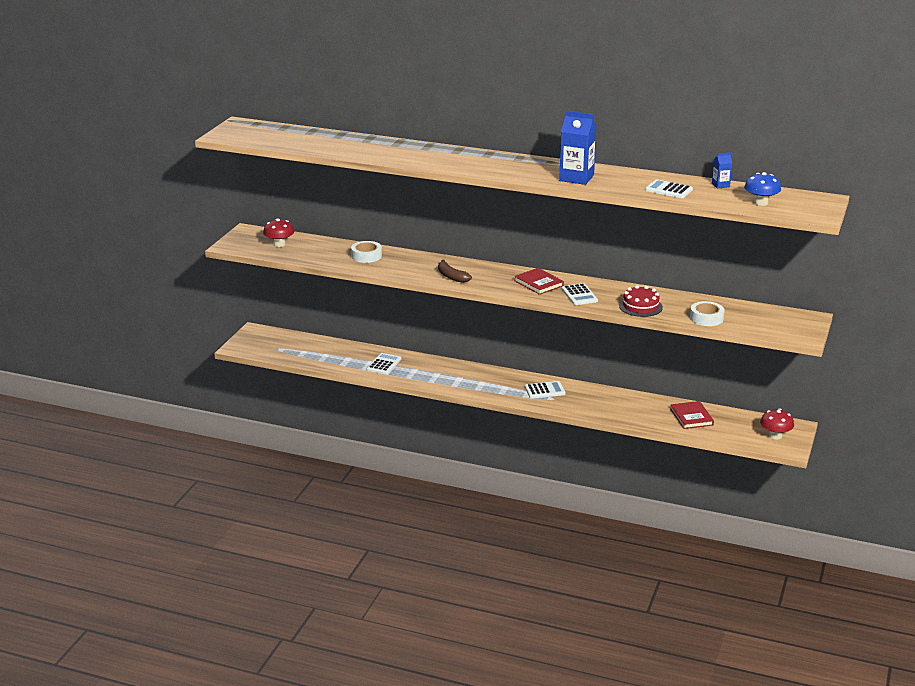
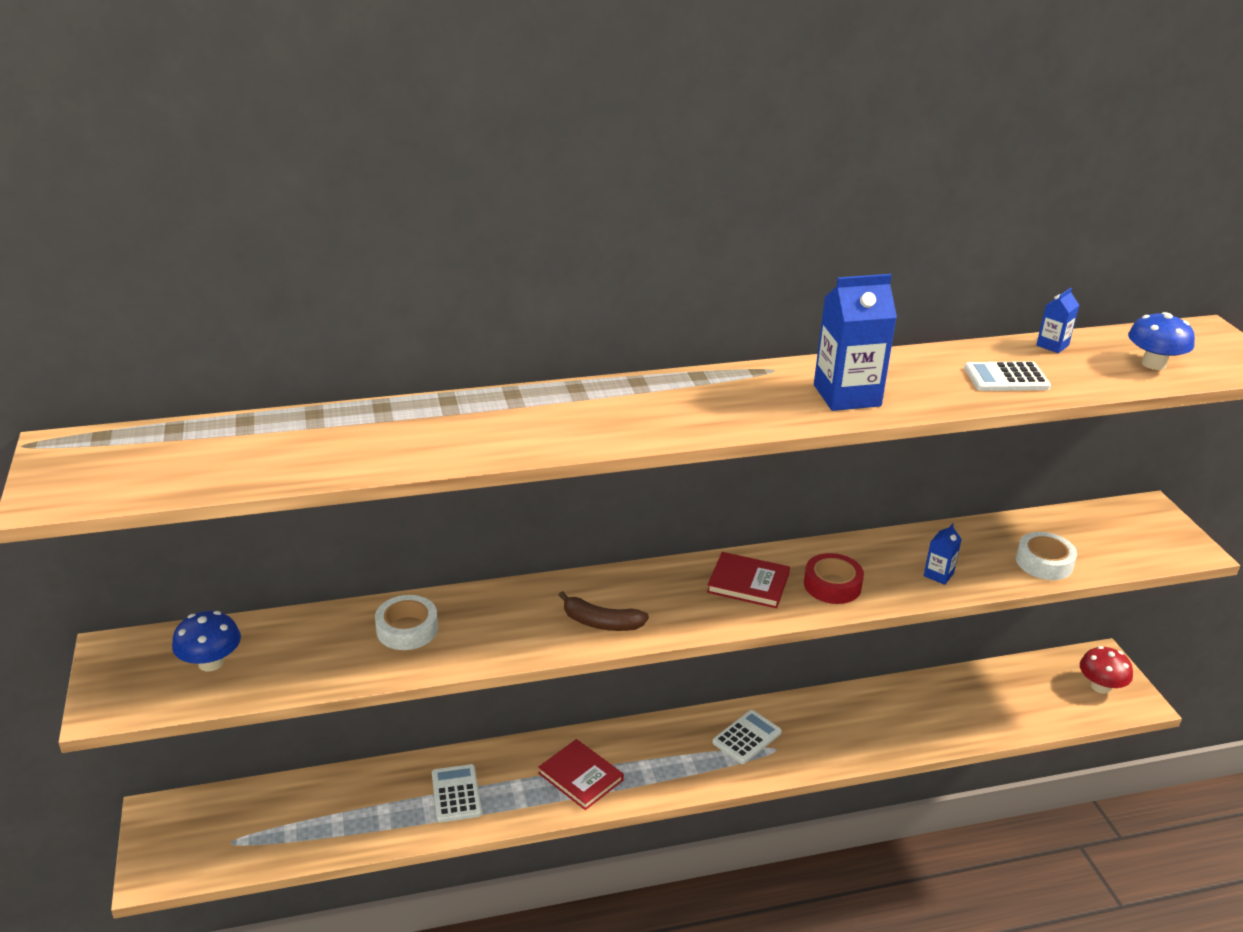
camera: 35 degrees left, 5 degrees up
red mushroom [263,219,294,247] -> blue mushroom [172,611,241,671]
white calculator [562,283,598,305] -> red tape [804,553,864,604]
red cake [619,285,663,317] -> blue carton [924,523,962,585]
red book [670,401,714,429] -> red book moved to [538,739,624,810]

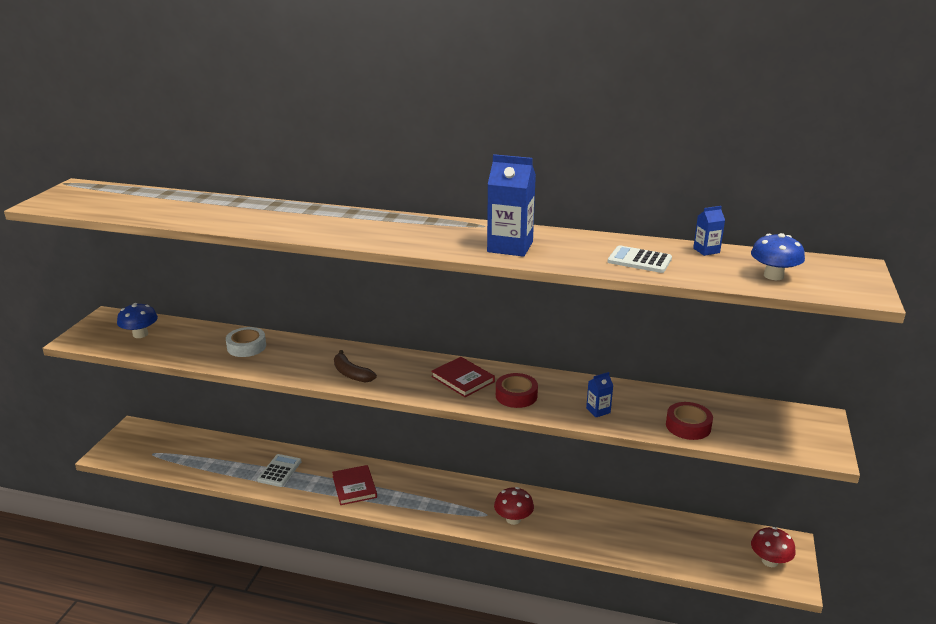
camera: 30 degrees right, 5 degrees down
white calculator [712,710,782,764] -> none
white tape [1016,532,1077,580] -> red tape [666,402,713,440]
none -> red mushroom [494,487,534,525]

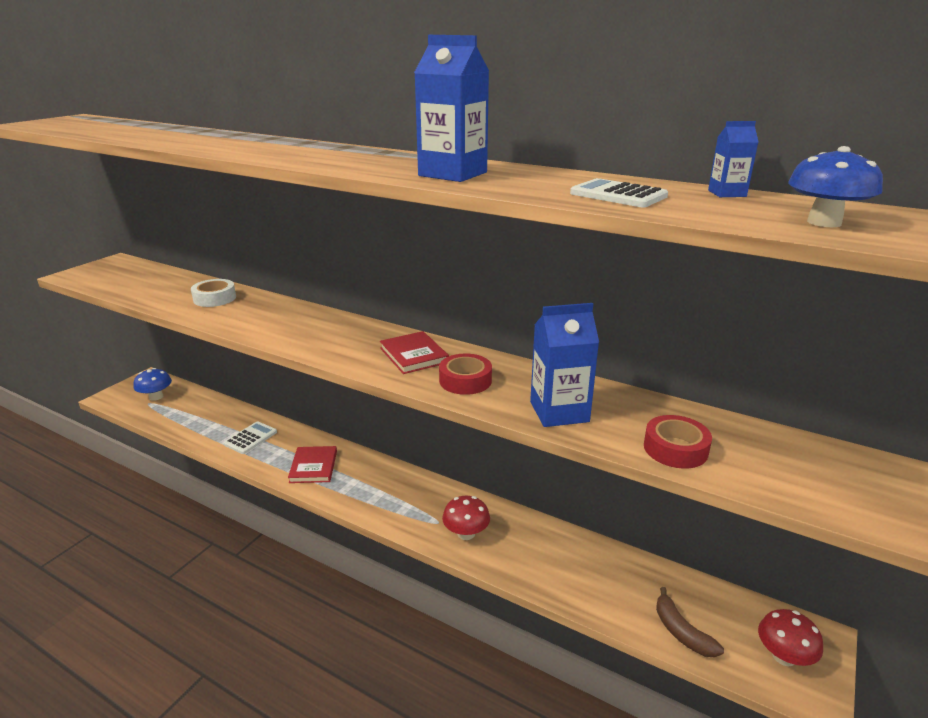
camera: 15 degrees right, 0 degrees up
blue mushroom [117,303,158,338] -> blue mushroom moved to [134,368,172,401]
brown banana [334,350,377,383] -> brown banana moved to [656,587,724,657]
blue carton [586,372,613,417] -> blue carton [530,303,599,427], size x2.03

